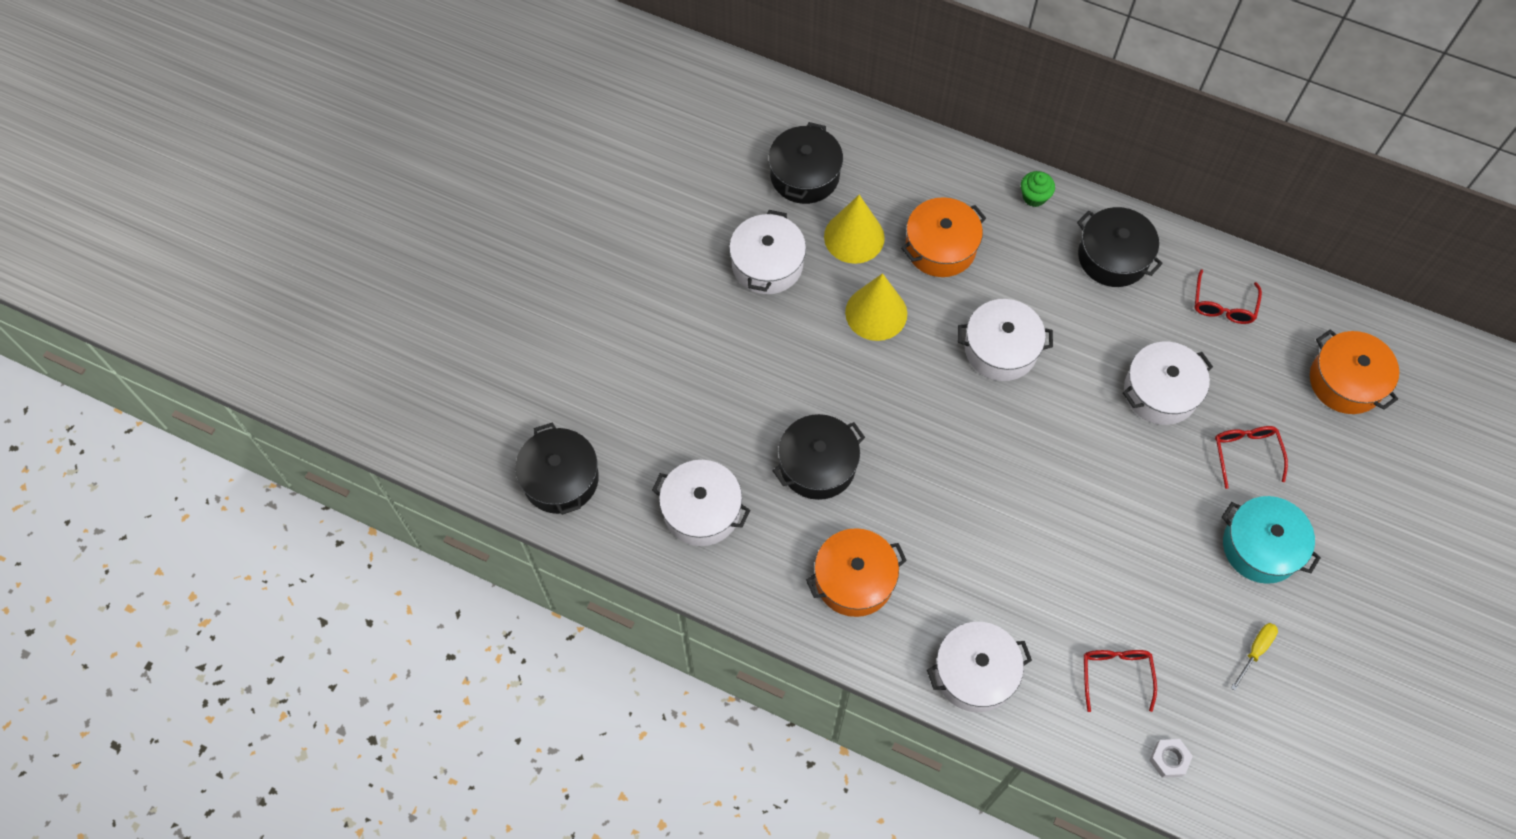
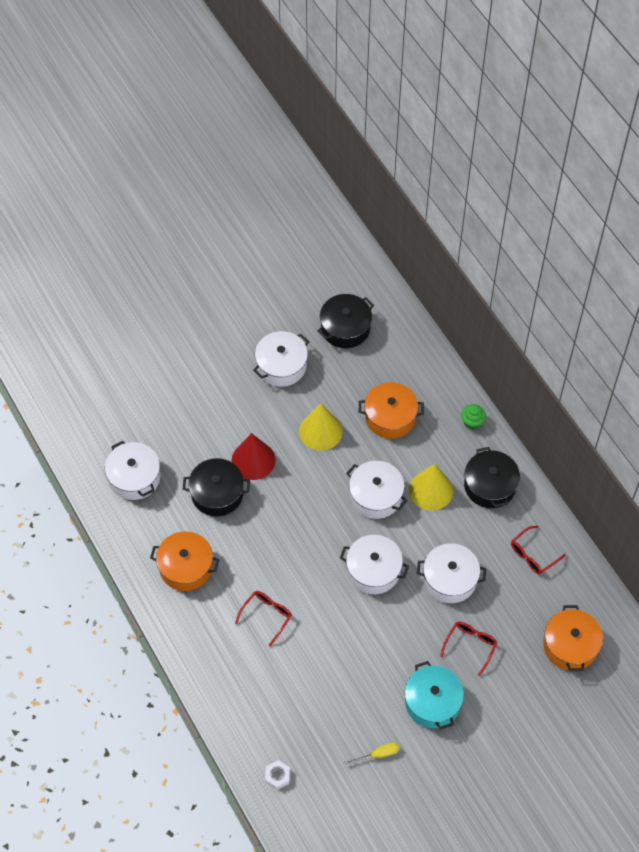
camera: 35 degrees right, 5 degrees down
black pot [515,422,599,515] -> none
yellow cone [824,195,885,264] -> yellow cone moved to [409,464,453,511]
white pot [927,622,1032,712] -> white pot moved to [340,535,409,594]
red glasses [1084,650,1157,712] -> red glasses moved to [235,591,292,646]
none -> red cone [231,433,276,480]

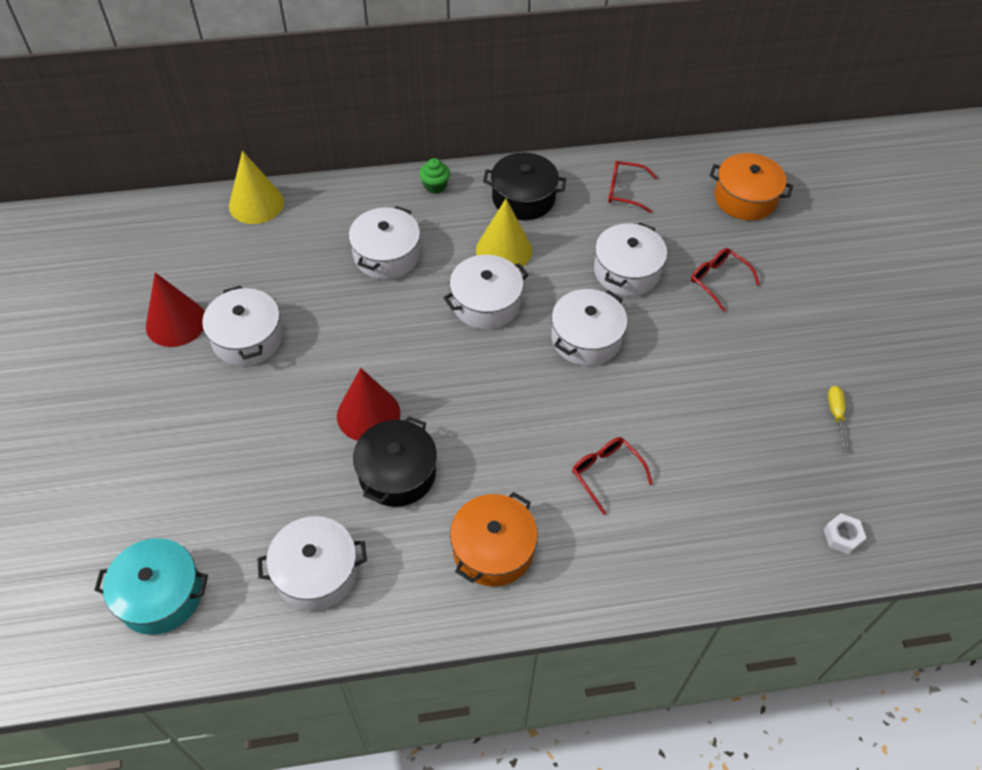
camera: 70 degrees left, 5 degrees down
yellow cone [299,404,343,451] -> yellow cone moved to [229,151,284,224]
black pot [317,294,374,348] -> none
orange pot [359,382,424,439] -> white pot [349,206,420,279]
turquoise pot [405,661,464,730] -> turquoise pot moved to [94,538,208,635]
red glasses [511,526,566,574] -> red glasses turned 120 degrees clockwise [608,161,657,213]
none -> red cone [146,273,205,347]

